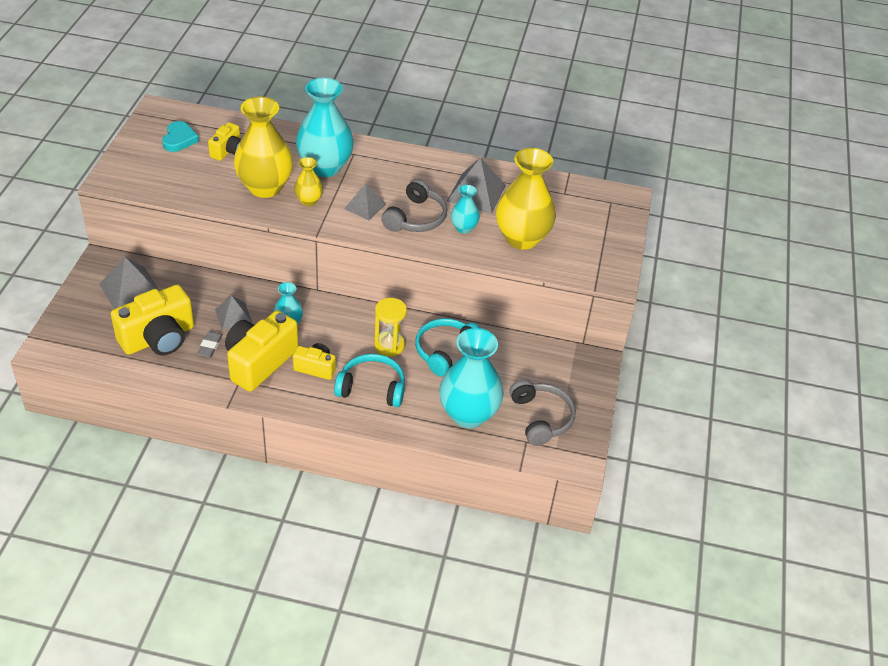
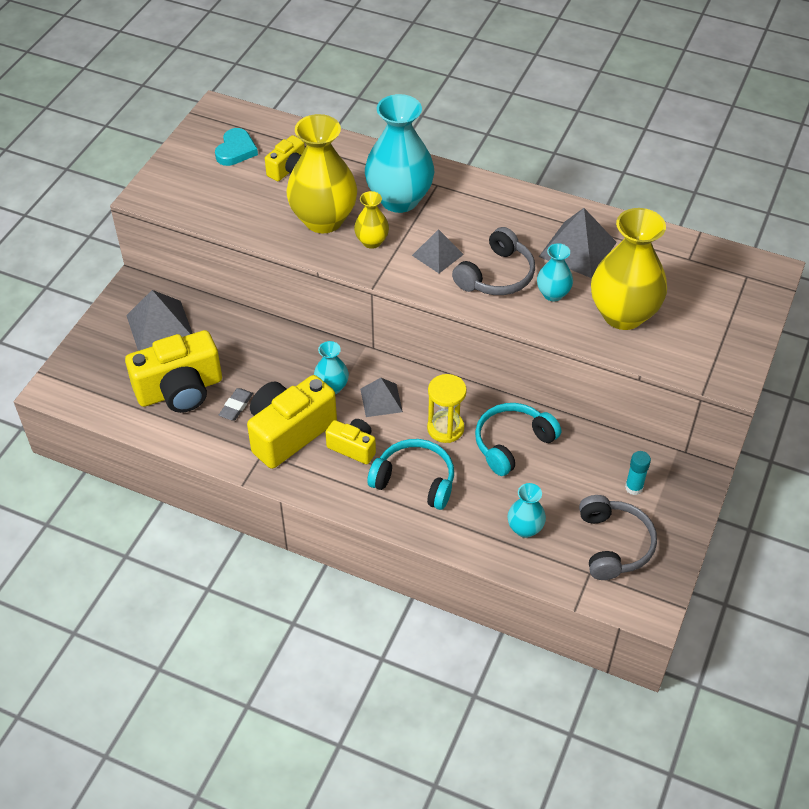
camera: 15 degrees right, 5 degrees up
grey pyramid [215,295,253,331] -> grey pyramid moved to [360,378,403,417]
turquoise vase [439,328,504,428] -> turquoise vase [508,483,546,538], size x0.49
none -> turquoise glue stick [625,451,651,495]

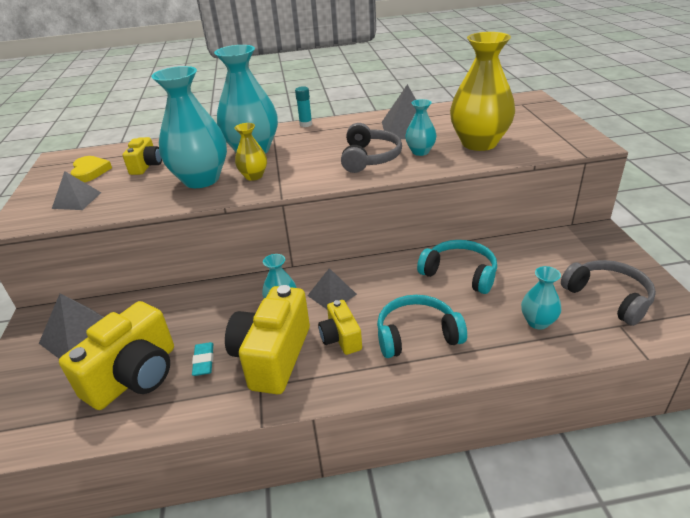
camera: 30 degrees left, 15 degrees down
turquoise heart [215,128,258,166] -> yellow heart [70,156,112,182]
grey eraser [219,388,253,421] -> turquoise eraser [192,342,213,376]
yellow vase [286,114,357,233] -> turquoise vase [151,66,227,188]
yellow camera [325,419,376,464] -> yellow camera turned 105 degrees counterclockwise [318,300,362,355]
grey pyramid [412,229,464,273] -> grey pyramid moved to [52,171,101,210]
yellow hourglass [427,374,467,443] -> none
turquoise headphones [475,403,561,476] -> turquoise headphones turned 105 degrees clockwise [417,240,497,294]
turquoise glue stick [625,451,651,495] -> turquoise glue stick moved to [295,86,312,127]

